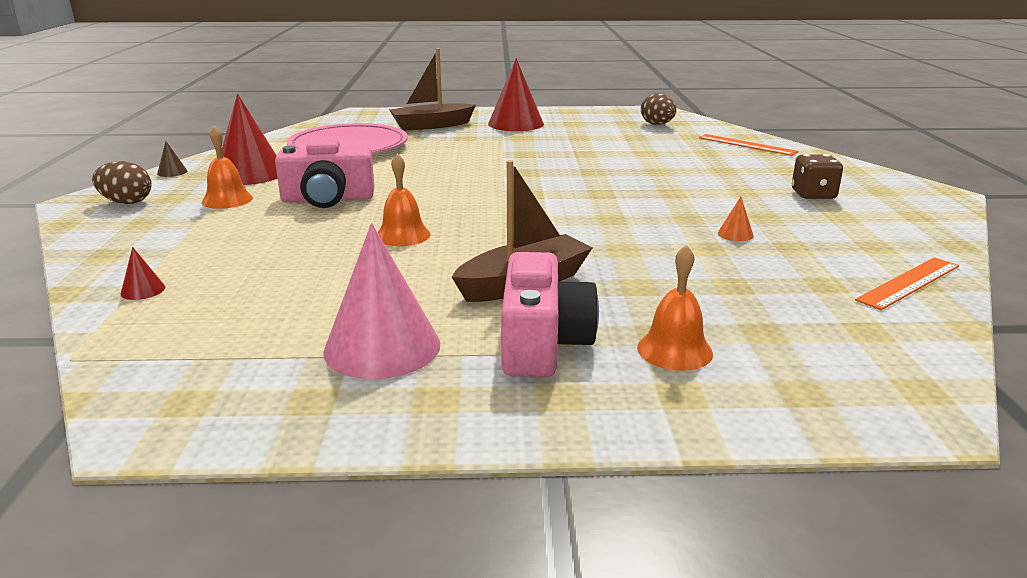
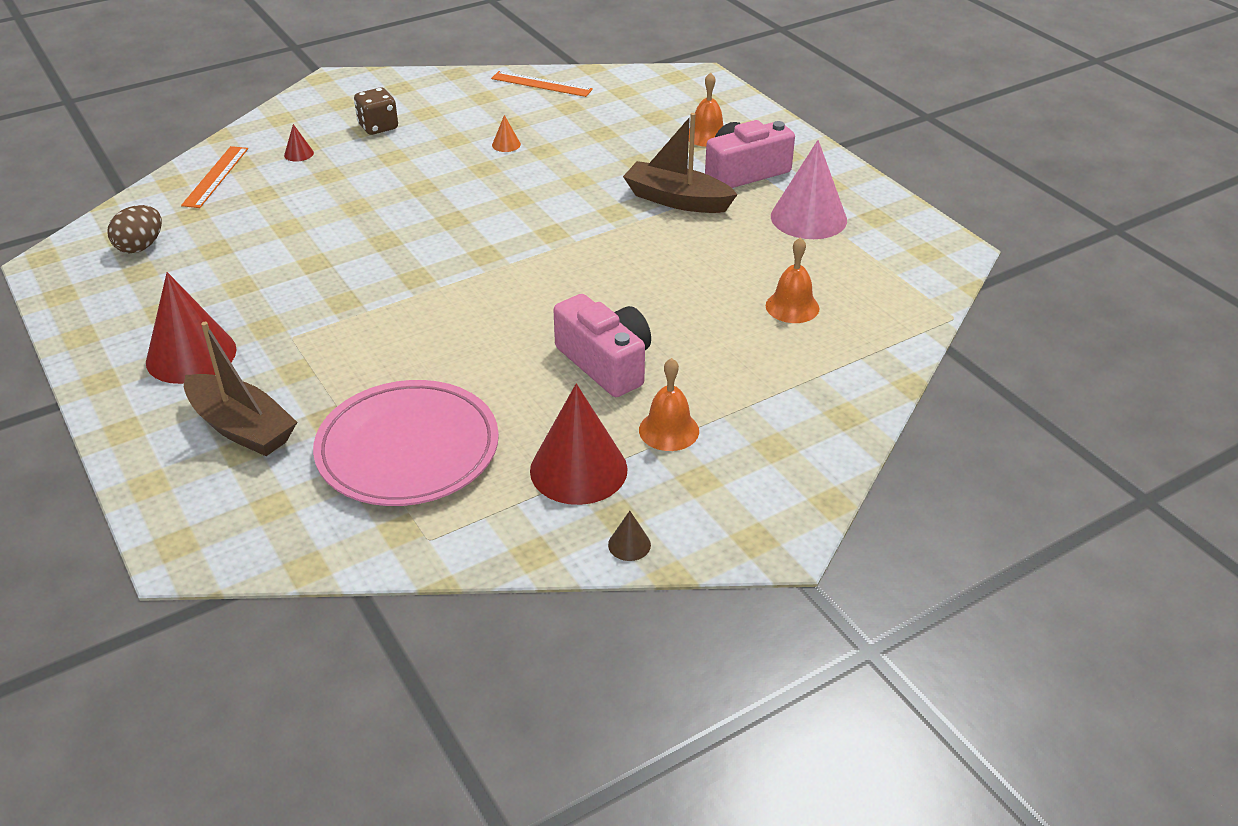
camera: 120 degrees left, 15 degrees up
brown egg [92,161,151,204] -> none
red cone [120,247,165,300] -> red cone moved to [284,124,314,162]
orange bell [377,153,431,246] -> orange bell moved to [766,237,819,323]

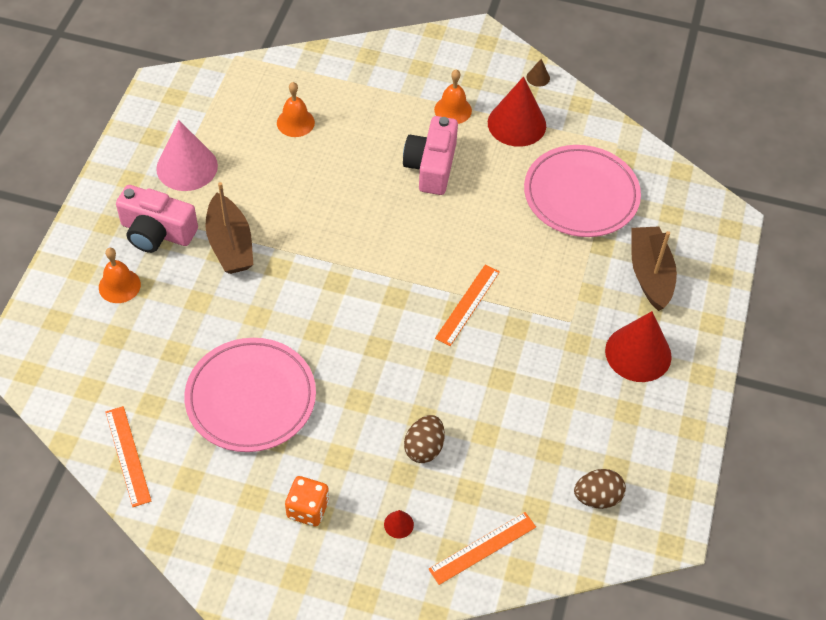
camera: 135 degrees left, 15 degrees up
brown dice [354,88,398,135] -> orange dice [285,476,329,526]
orange cone [492,115,521,152] -> pink plate [184,338,316,452]
none -> brown egg [404,415,445,463]
none -> orange ruler [435,265,500,346]

